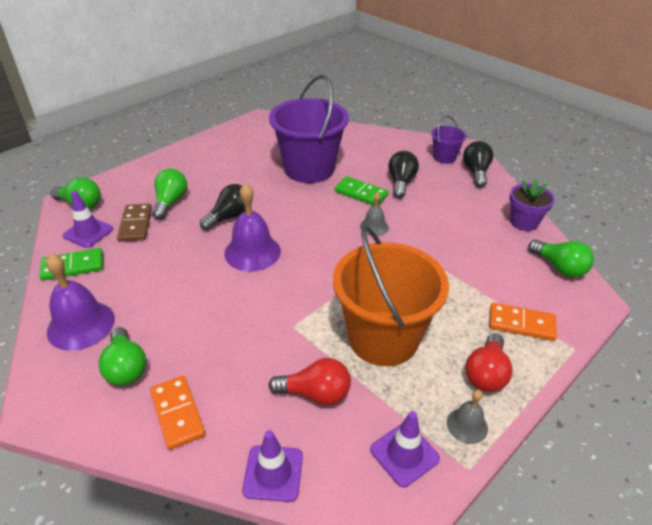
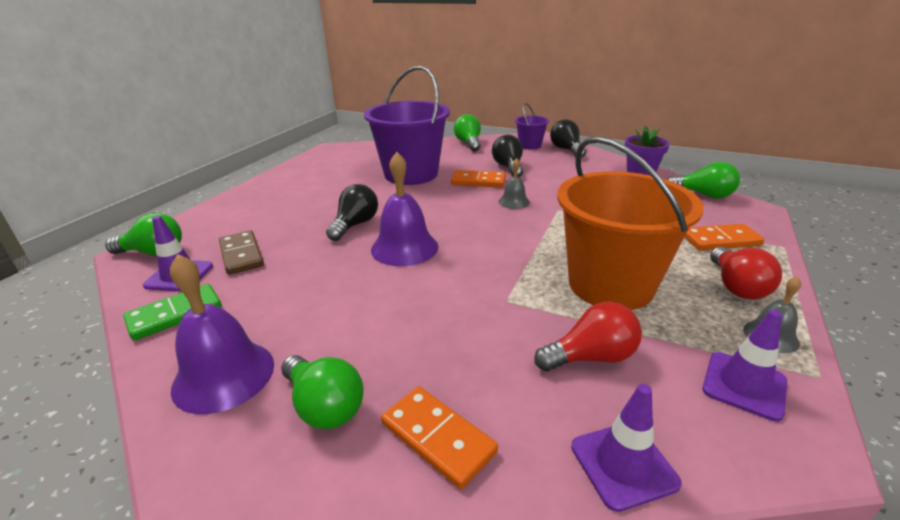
camera: 20 degrees left, 10 degrees down
green light bulb [152,169,187,219] -> green light bulb moved to [454,114,481,151]
green domino [335,176,388,206] -> orange domino [451,170,506,188]

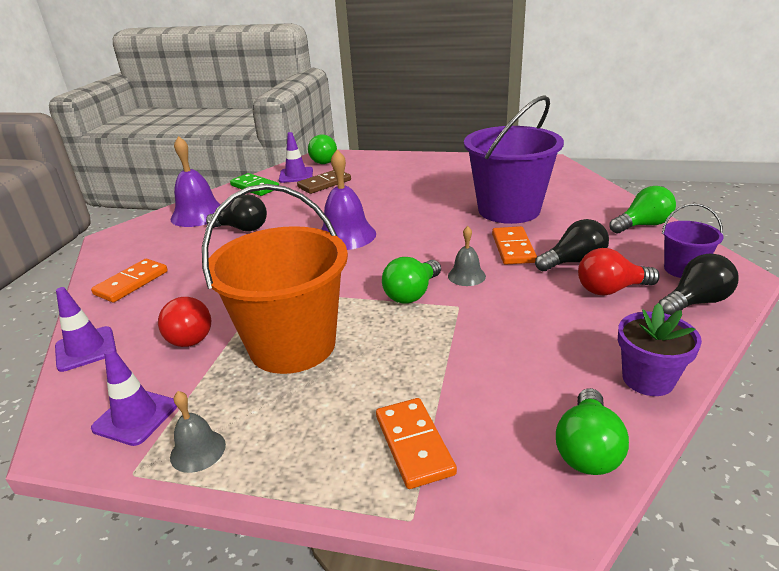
camera: 80 degrees right, 0 degrees up
green light bulb [281,355,363,429] -> green light bulb moved to [382,257,441,304]
black light bulb [326,184,378,241] -> black light bulb moved to [206,194,267,231]
red light bulb [710,247,782,300] -> red light bulb moved to [578,248,660,295]

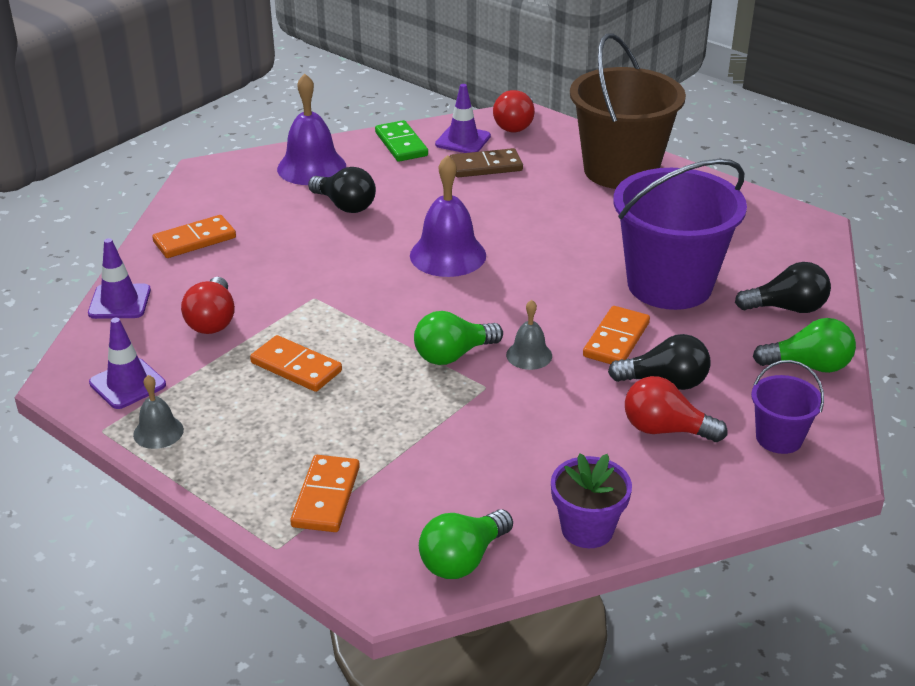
camera: 25 degrees right, 5 degrees up
orange bucket [202,184,348,374] -> orange domino [250,335,342,392]
green light bulb [308,134,337,164] -> red light bulb [493,90,534,132]
black light bulb [658,253,739,315] -> black light bulb moved to [735,262,831,313]
none -> brown bucket [570,33,686,189]

